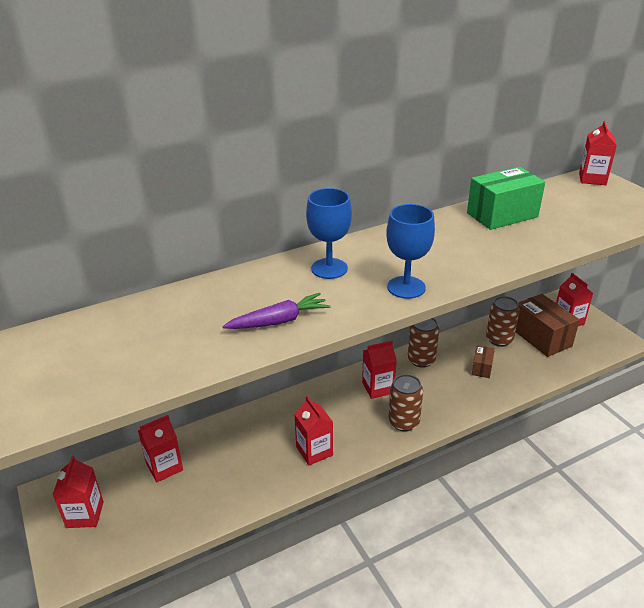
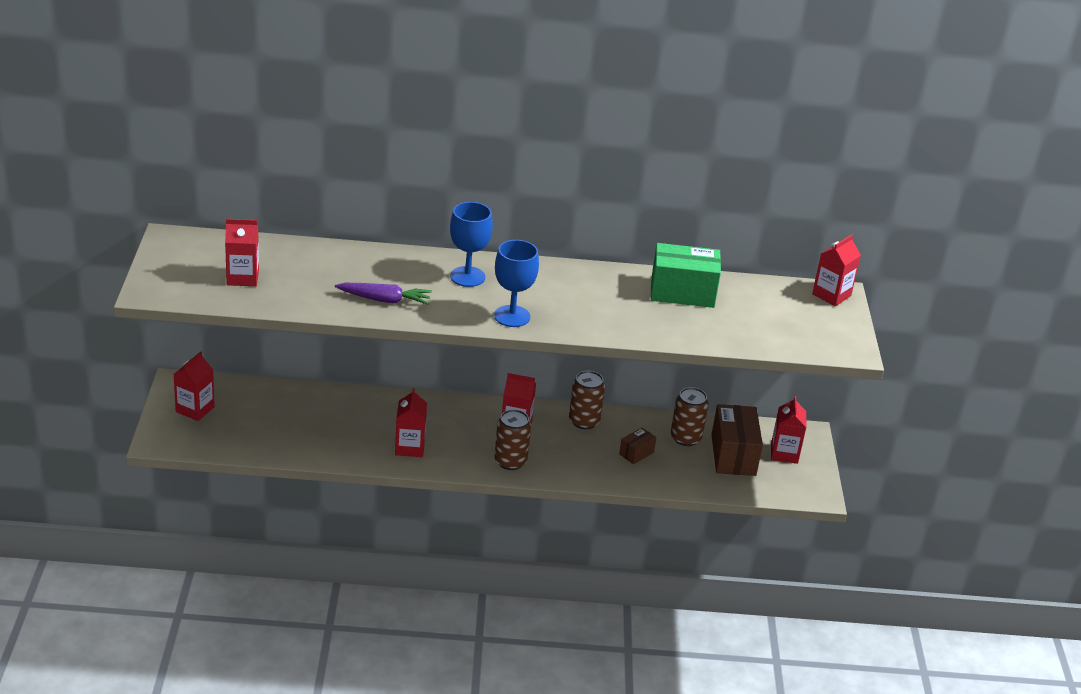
camera: 25 degrees right, 0 degrees up
red carton [138,415,183,482] -> red carton moved to [225,219,259,286]

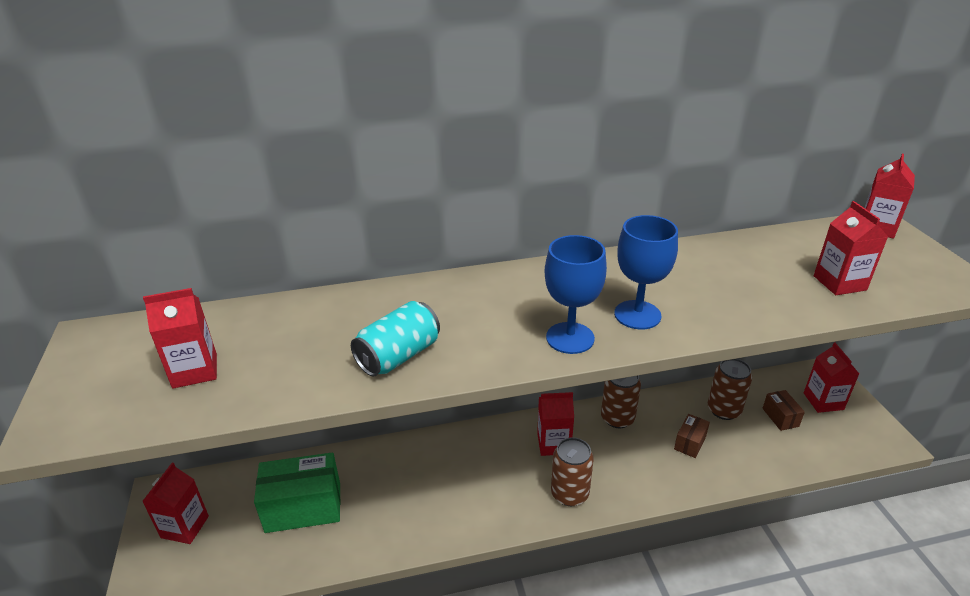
camera: 10 degrees left, 0 degrees up
purple carrot [335,283,432,305] -> turquoise can [351,301,440,377]
red carton [395,388,427,457] -> red carton moved to [814,201,888,295]
blue goblet [450,202,493,287] -> blue goblet moved to [614,215,678,329]
green box [651,243,721,308] -> green box moved to [254,452,340,533]
brown box [711,404,763,476] -> brown box [762,390,805,431], size x0.50

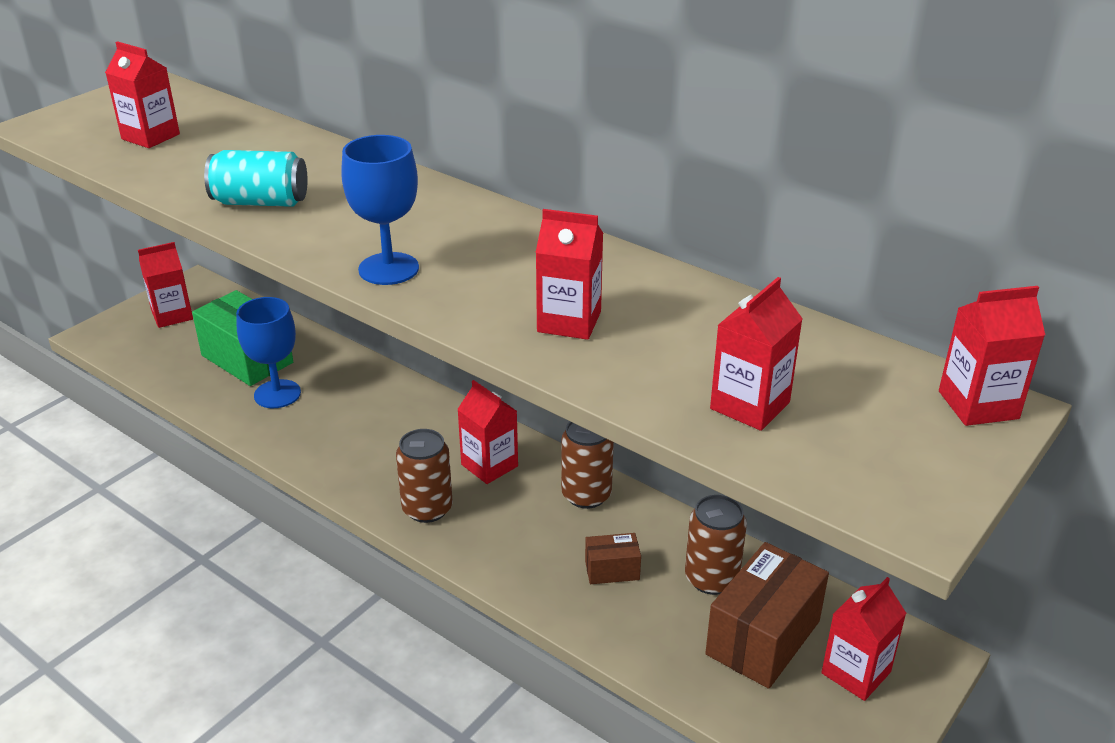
camera: 50 degrees right, 0 degrees up
blue goblet [614,215,678,329] -> blue goblet moved to [236,297,301,408]
brown box [762,390,805,431] -> brown box [705,542,829,689], size x2.01
none -> red carton [535,209,603,340]

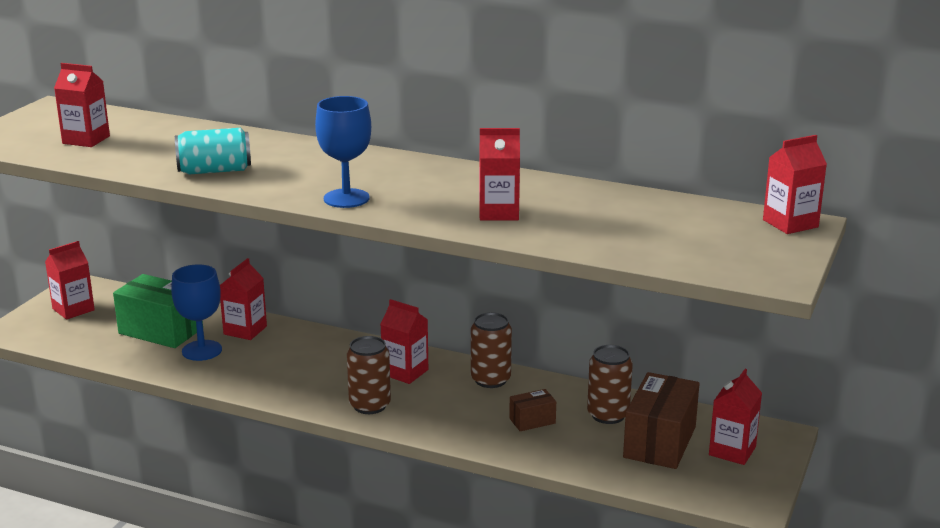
camera: 15 degrees left, 10 degrees down
red carton [710,277,803,431] -> red carton moved to [220,258,267,340]

